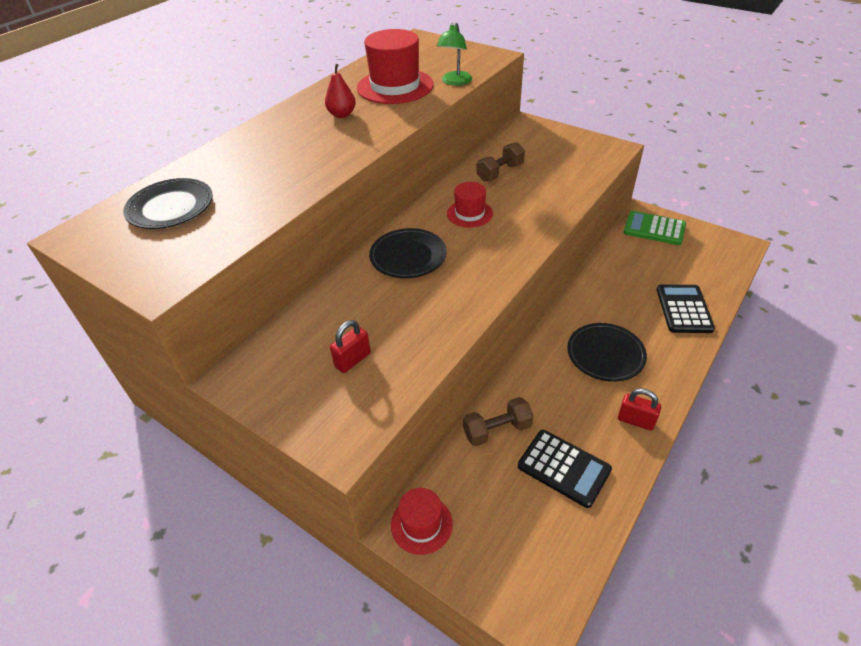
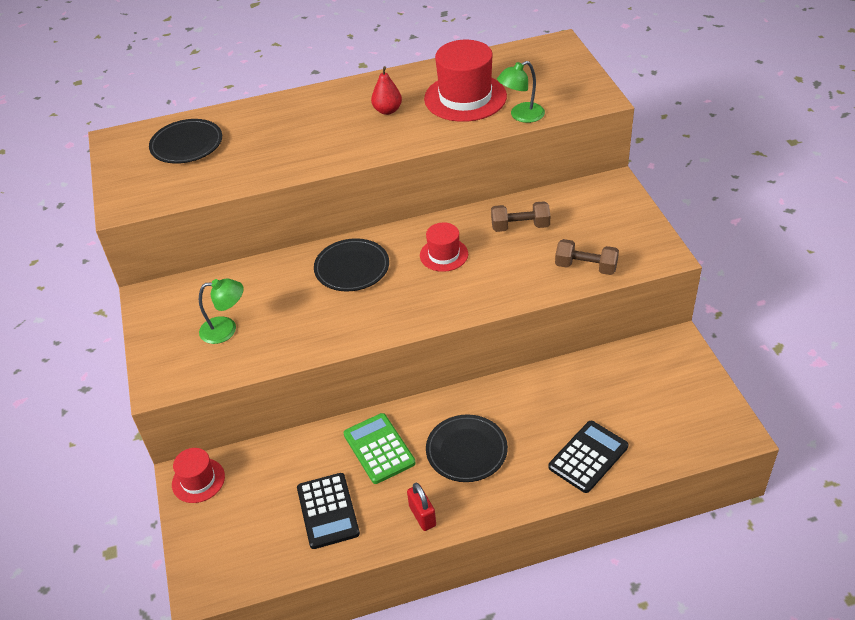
camera: 40 degrees right, 0 degrees up
red padlock [330,320,371,373] -> green lamp [199,278,244,344]
brown dumbbell [463,397,534,446] -> brown dumbbell moved to [555,239,619,275]
green calculator [624,211,686,245] -> green calculator moved to [344,413,416,484]

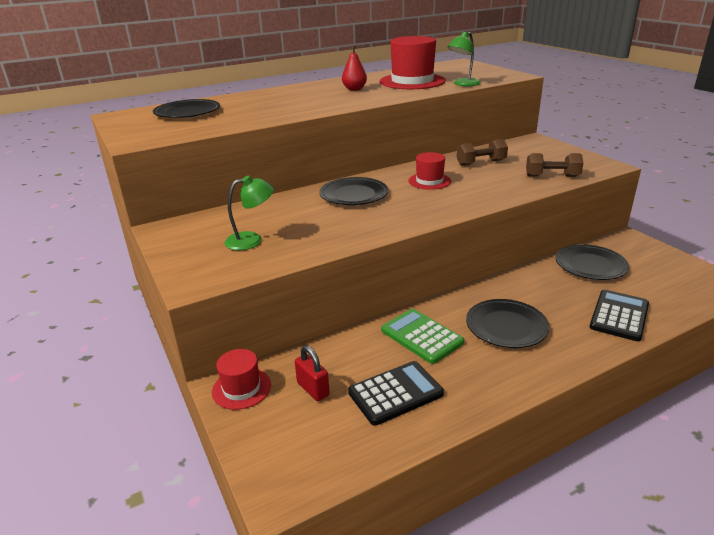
camera: 15 degrees left, 15 degrees down
black calculator [297,473,360,549] -> black calculator turned 90 degrees counterclockwise [348,361,444,426]
red padlock [407,483,436,531] -> red padlock moved to [295,345,330,401]
none -> black plate [555,244,629,280]

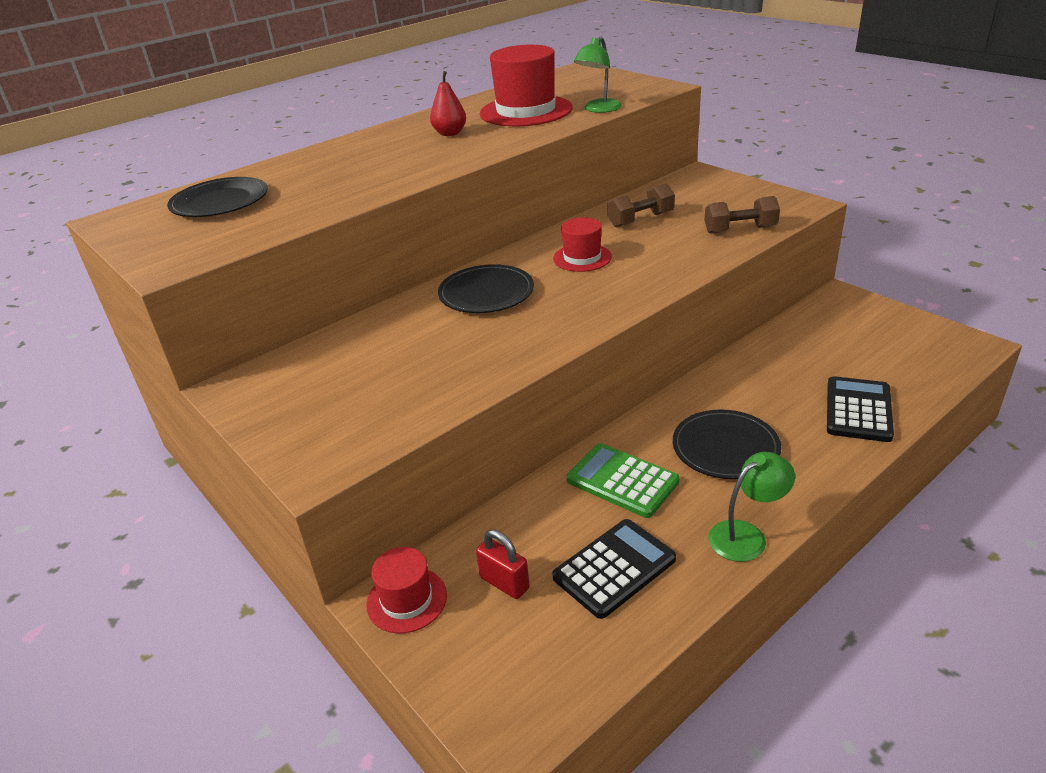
camera: 10 degrees left, 5 degrees up
green lamp [225,176,274,250] -> green lamp moved to [708,452,795,562]
black plate [555,244,629,280] -> none

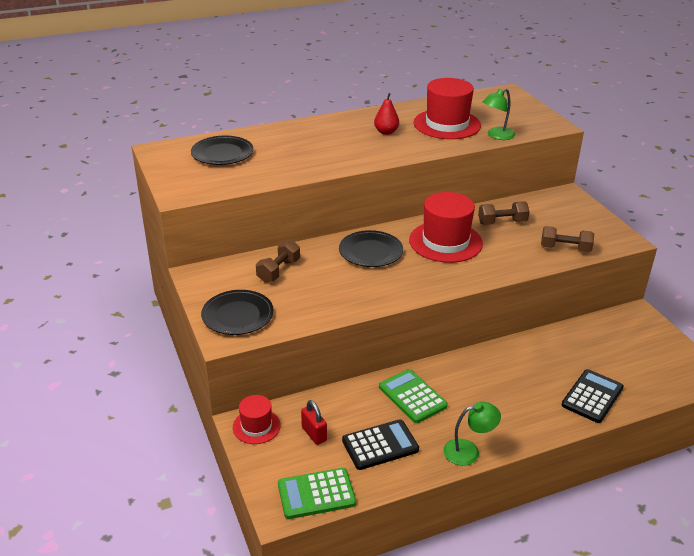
camera: 15 degrees right, 0 degrees up
red hat [553,217,612,272] -> red hat [409,192,483,263], size x1.80
black plate [673,409,782,479] -> black plate moved to [201,290,274,335]
none -> brown dumbbell [256,240,300,283]
none -> green calculator [278,468,356,519]

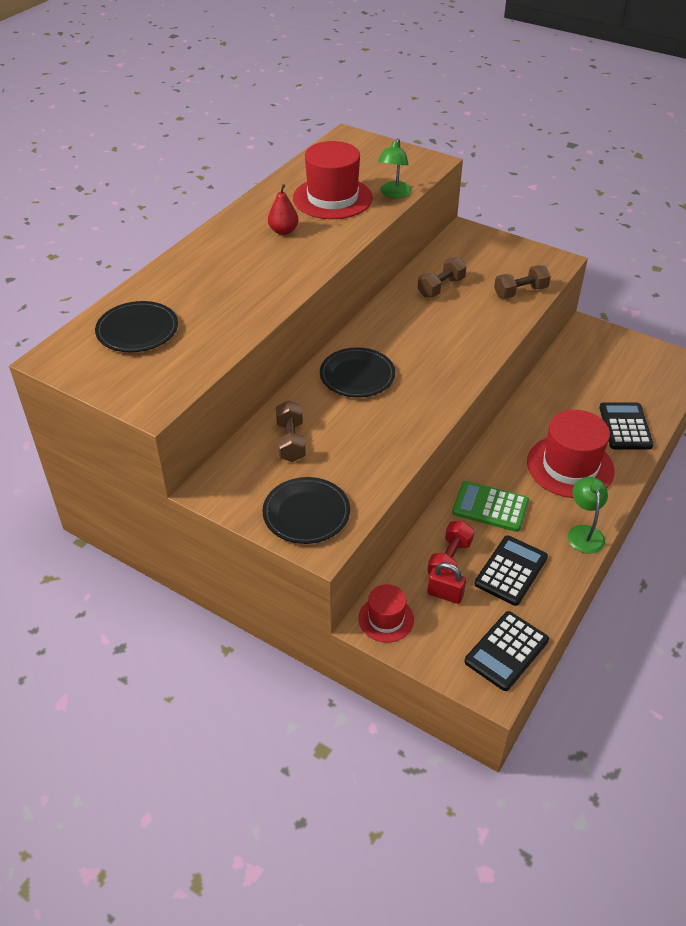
camera: 35 degrees left, 10 degrees up
green calculator [278,468,356,519] -> black calculator [465,611,549,691]
red hat [409,192,483,263] -> red hat moved to [527,410,614,498]
green lamp [443,402,501,466] -> green lamp turned 45 degrees counterclockwise [568,477,608,554]
none -> red dumbbell [427,521,474,574]

